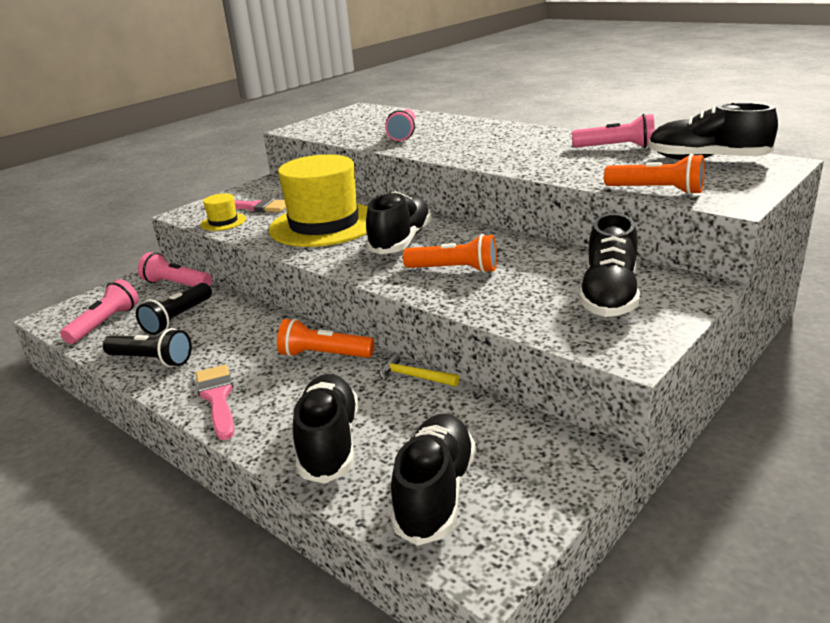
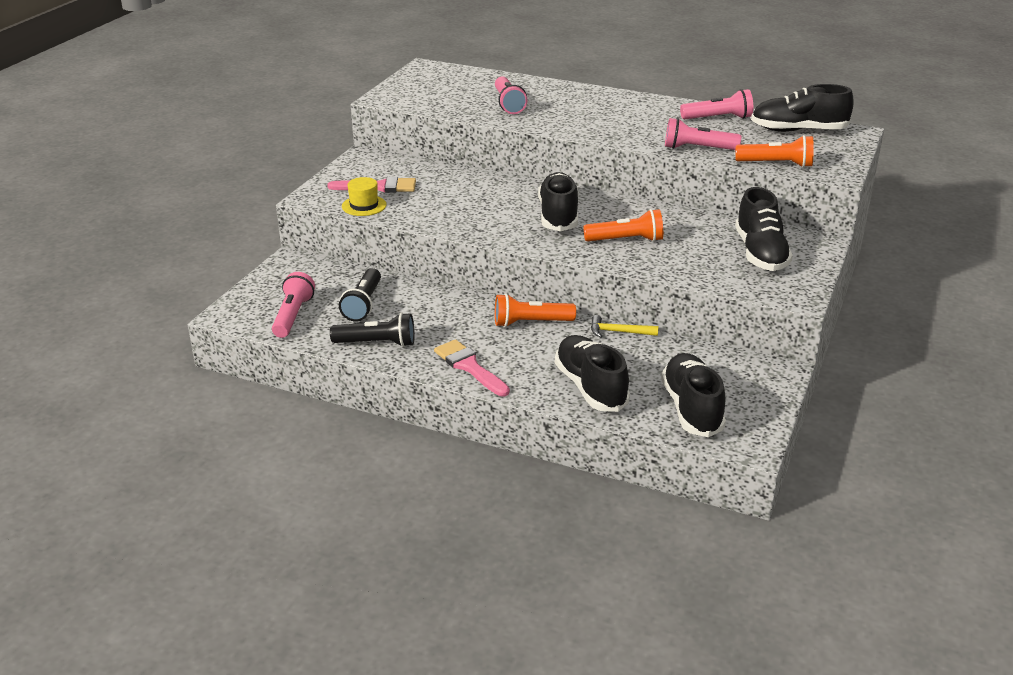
camera: 20 degrees left, 5 degrees up
pink flashlight [138,252,212,287] -> pink flashlight moved to [665,118,741,150]
yellow hat [269,154,368,247] -> none

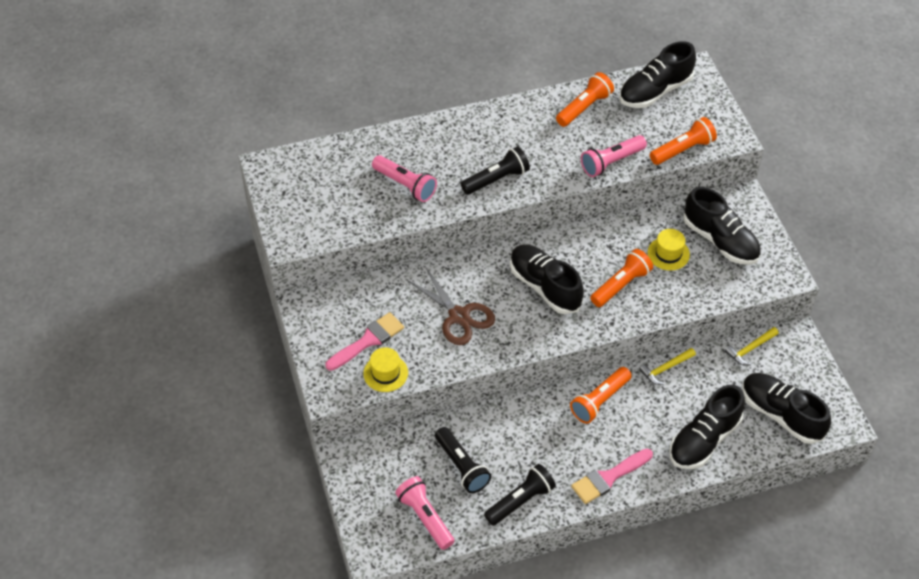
camera: 40 degrees left, 20 degrees up
pink brush [434,339,510,396] -> pink brush turned 45 degrees counterclockwise [571,449,653,504]
black shoe [555,335,630,412] -> black shoe turned 75 degrees counterclockwise [669,385,745,469]
pink flashlight [680,89,753,119] -> orange flashlight [556,72,614,127]
none -> brown scissors [406,267,495,345]
none -> black flashlight [461,146,530,195]
none -> yellow hat [648,229,690,270]
none -> yellow hammer [725,327,779,365]

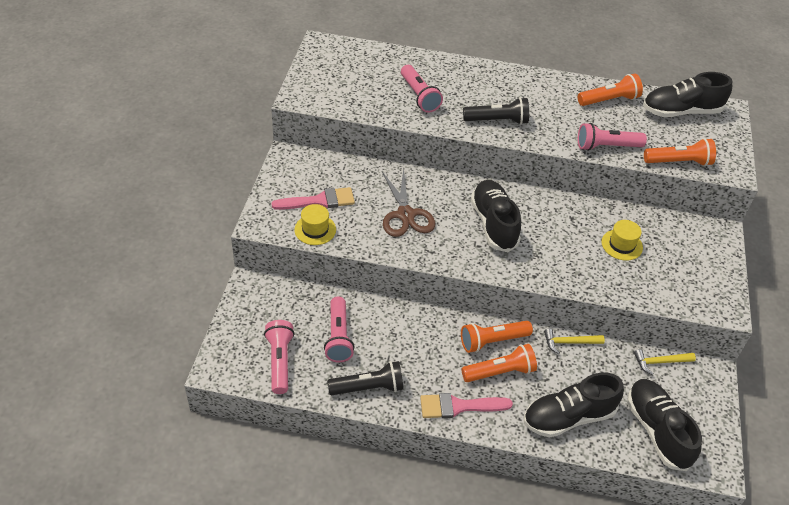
camera: 25 degrees right, 5 degrees down
black flashlight [435,427,491,493] -> pink flashlight [324,296,354,362]
orange flashlight [590,249,653,307] -> orange flashlight moved to [462,344,537,382]
black shoe [683,187,761,265] -> none

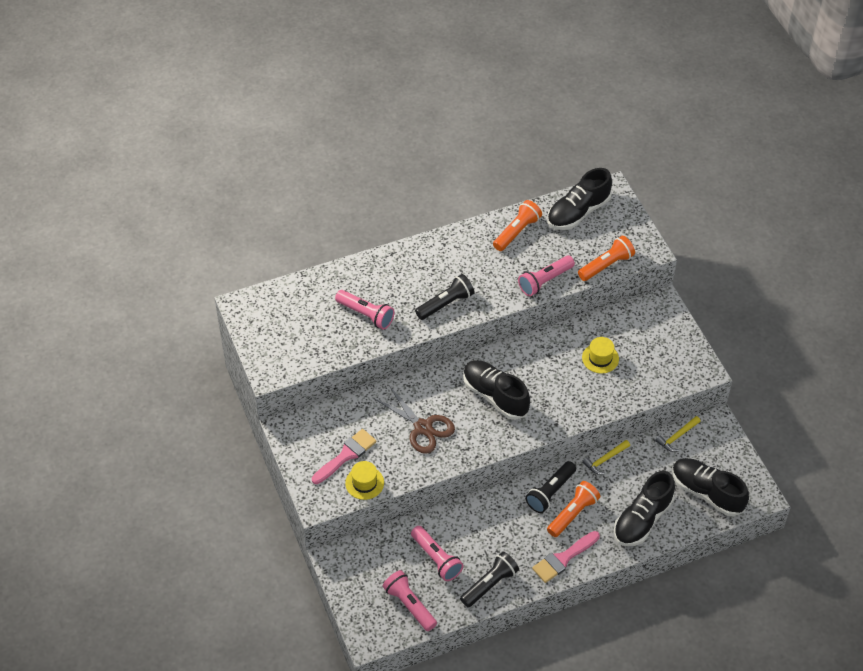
camera: 30 degrees left, 5 degrees up
orange flashlight [461,321,533,353] -> black flashlight [525,461,576,513]

